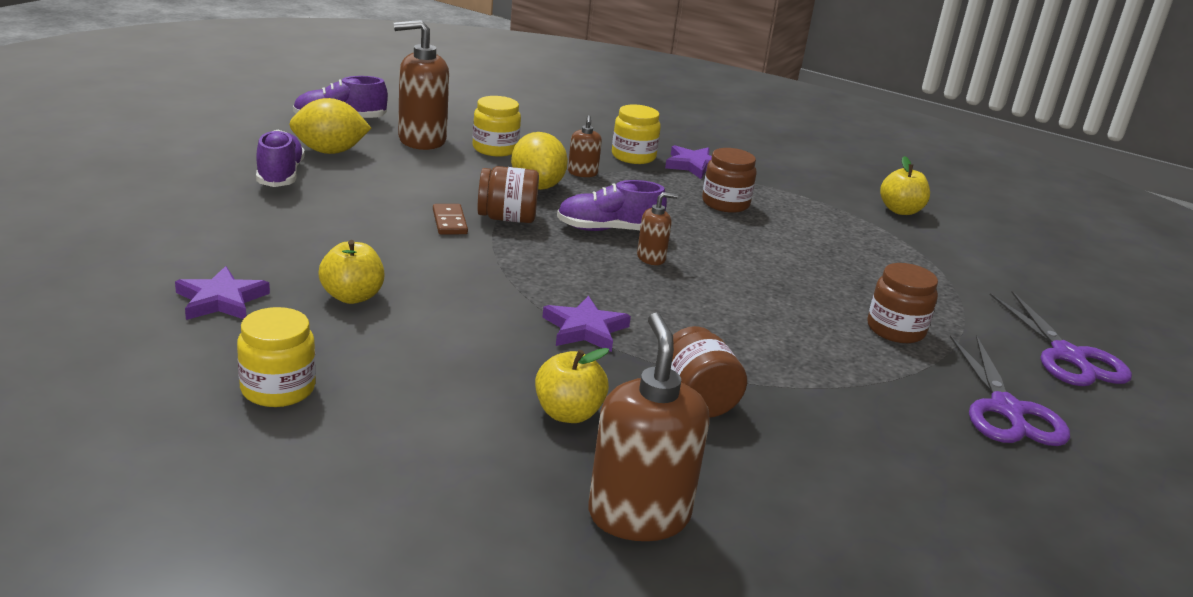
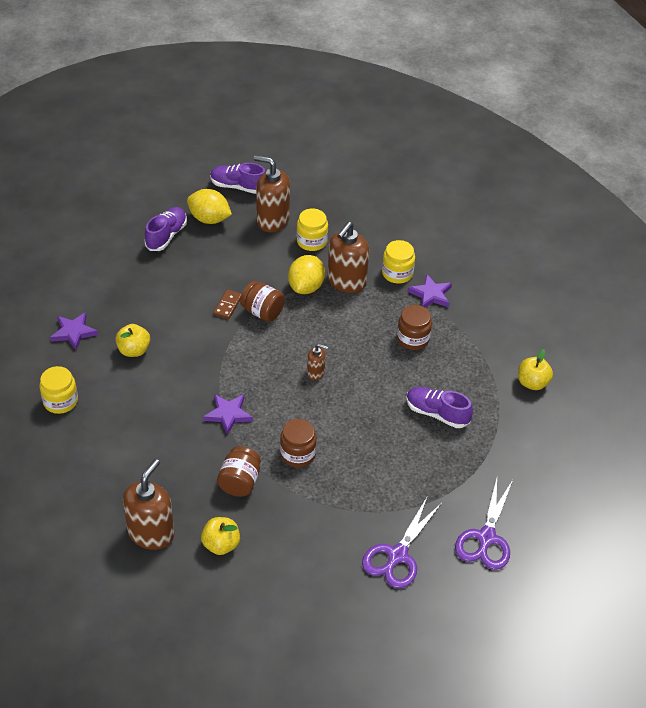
camera: 35 degrees right, 20 degrees up
yellow apple [535,348,609,423] -> yellow apple moved to [201,517,240,555]
purple shoe [557,180,667,231] -> purple shoe moved to [406,387,473,428]
brown soap dispenser [568,115,602,177] -> brown soap dispenser [328,222,369,293], size x2.01
brown jar [867,263,938,343] -> brown jar moved to [280,419,317,467]

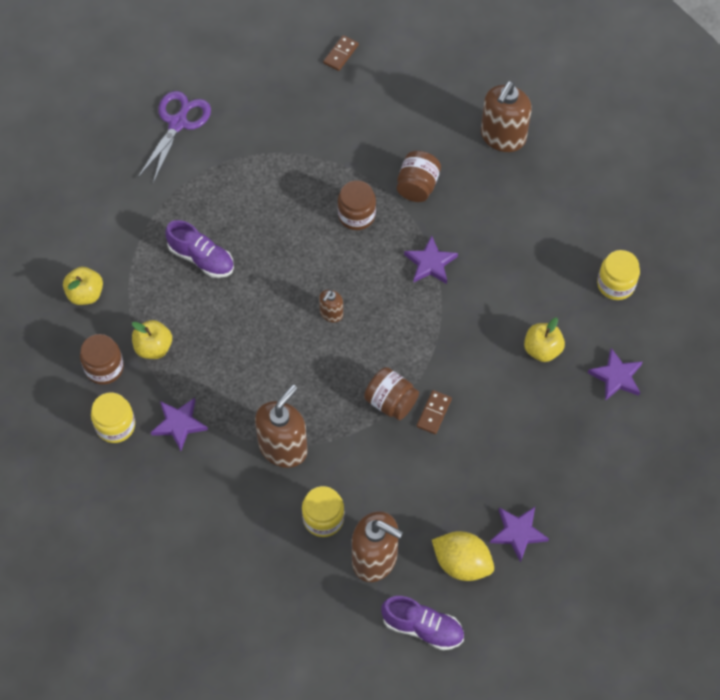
camera: 175 degrees left, 15 degrees up
purple shoe [145,207,187,251] -> purple star [490,507,549,562]
yellow apple [201,517,240,555] -> yellow apple moved to [132,320,172,359]
yellow lemon [288,255,325,294] -> none
brown soap dispenser [307,344,328,380] -> brown soap dispenser turned 75 degrees counterclockwise [319,290,343,323]
purple scissors [362,498,442,588] -> none
yellow jar [382,240,415,284] -> yellow jar moved to [91,393,135,443]
brown jar [397,305,432,350] -> brown jar moved to [80,334,124,384]
none -> brown domino [323,35,359,71]

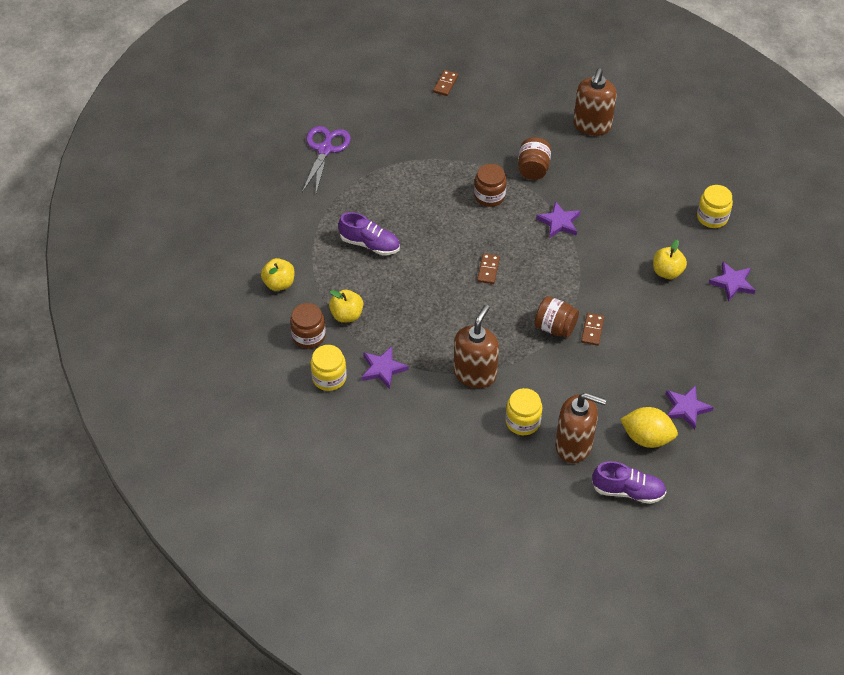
camera: 10 degrees left, 10 degrees down
brown soap dispenser [319,290,343,323] -> brown domino [477,253,500,284]

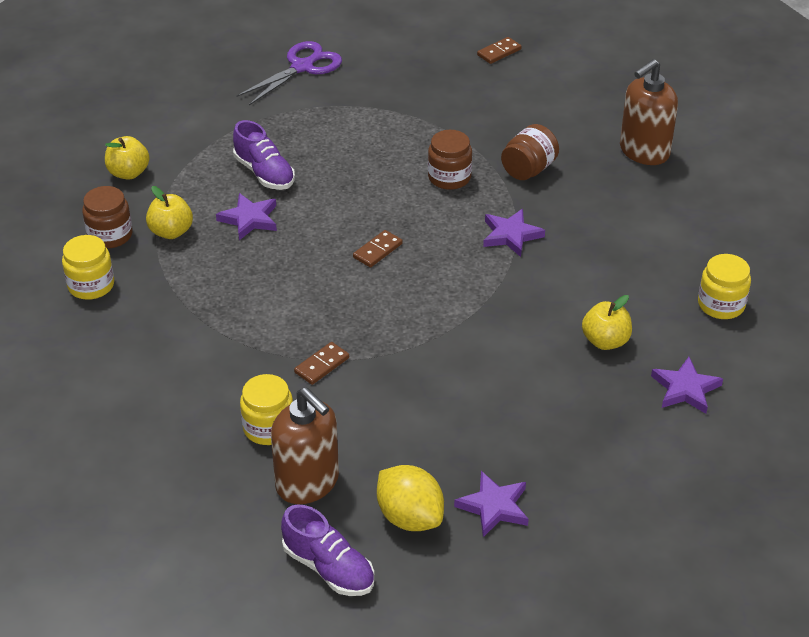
camera: 30 degrees right, 10 degrees down
purple star [362,346,409,389] -> purple star moved to [216,193,277,240]
brown soap dispenser [454,305,499,388] -> none
brown jar [534,296,579,338] -> none
brown domino [581,313,604,346] -> brown domino moved to [294,342,349,385]

